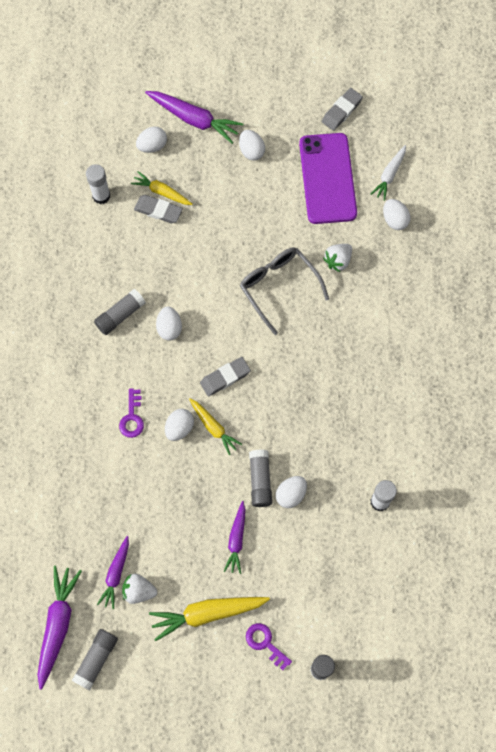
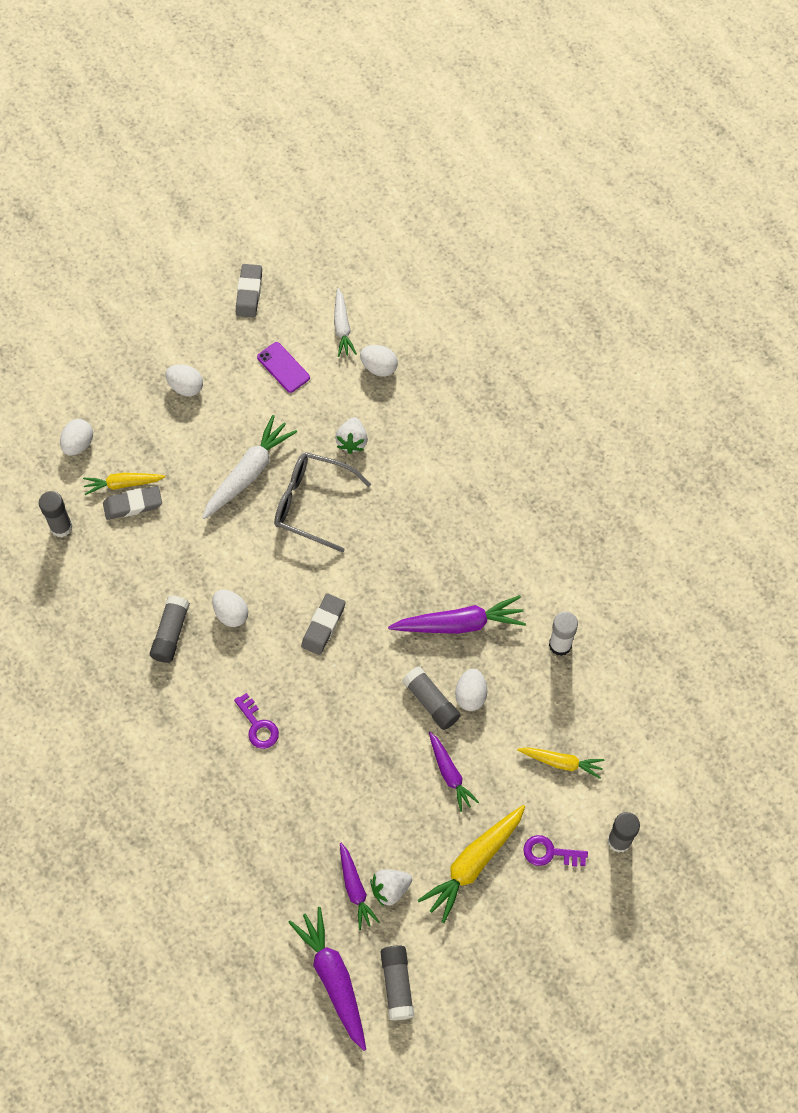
camera: 35 degrees left, 5 degrees down
white glue stick [86,164,110,204] -> grey glue stick [39,491,73,537]
purple carrot [145,91,243,144] -> purple carrot moved to [388,595,526,634]
white egg [165,409,194,441] -> none
yellow carrot [189,398,242,455] -> yellow carrot moved to [517,747,605,779]
purple phone [299,133,357,224] -> purple phone [257,342,310,393], size x0.47
none -> white carrot [202,415,297,519]

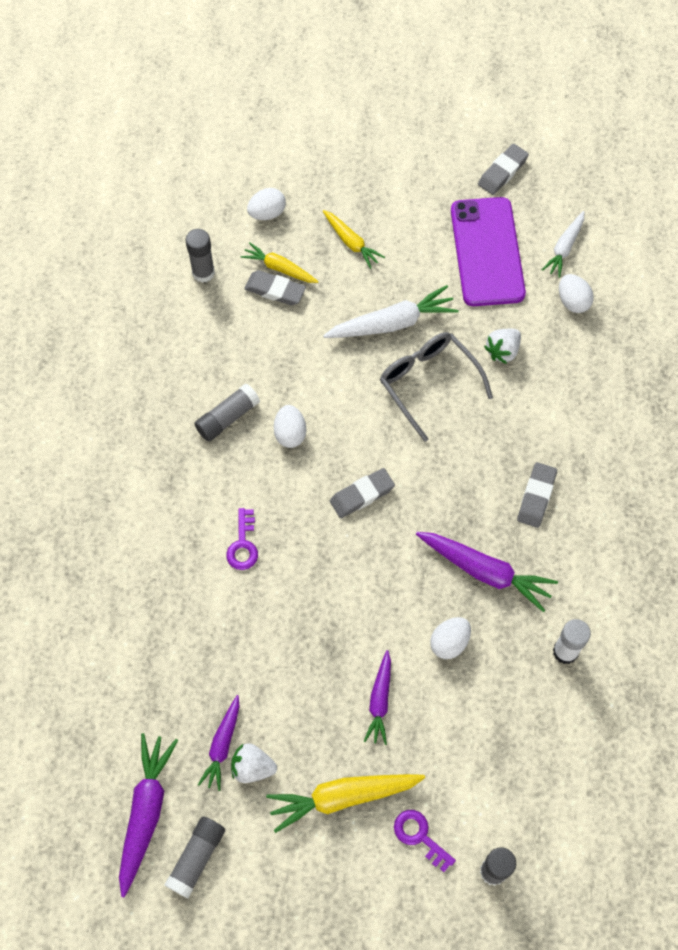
camera: 35 degrees right, 0 degrees up
white egg [166,364,203,396] -> none
purple phone [257,342,310,393] -> purple phone [451,197,526,306], size x2.11
grey glue stick [402,666,461,730] -> none
yellow carrot [517,747,605,779] -> yellow carrot moved to [323,210,385,269]
none -> grey eraser [517,462,557,528]

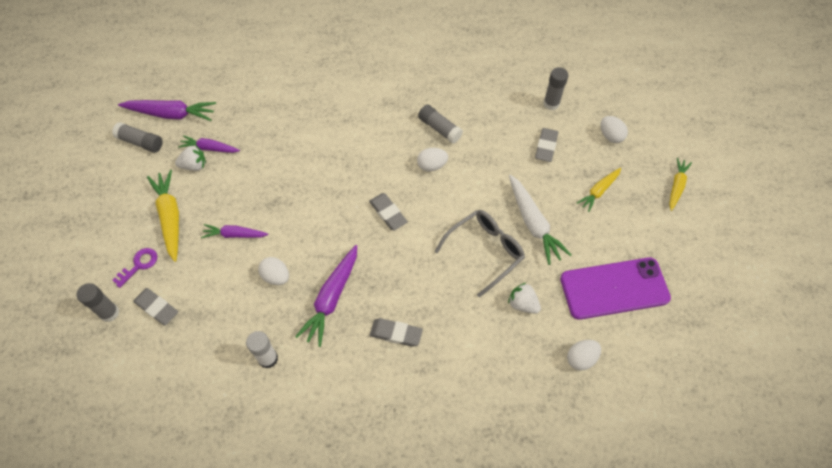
camera: 85 degrees right, 5 degrees down
purple key [226,508,258,570] -> none
white strawberry [231,743,277,783] -> white strawberry turned 75 degrees clockwise [175,145,206,171]
yellow carrot [240,242,319,283] -> yellow carrot moved to [669,158,692,211]
grey eraser [478,144,529,195] -> grey eraser moved to [133,288,178,325]
white carrot [542,211,584,278] -> none

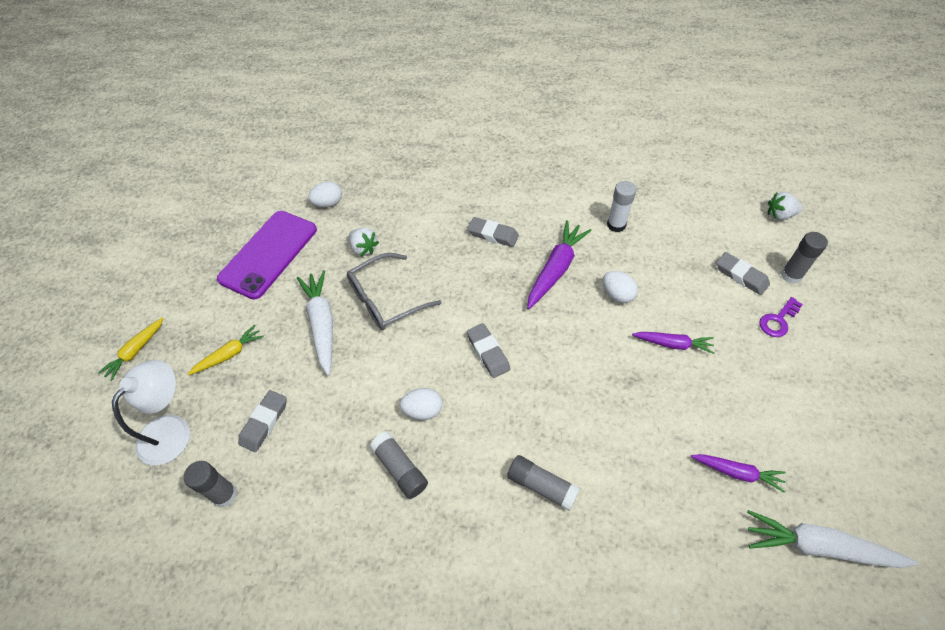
camera: 170 degrees left, 5 degrees down
grey glue stick [112,122,163,153] -> grey glue stick moved to [507,455,580,511]
purple carrot [118,100,216,121] -> white carrot [747,510,918,568]
yellow carrot [147,170,179,262] -> none
white strawberry [175,145,206,171] -> white strawberry moved to [768,192,802,220]
purple phone [560,257,671,320] -> purple phone turned 60 degrees counterclockwise [217,211,317,300]
white egg [600,116,628,143] -> white lamp [112,360,190,466]

